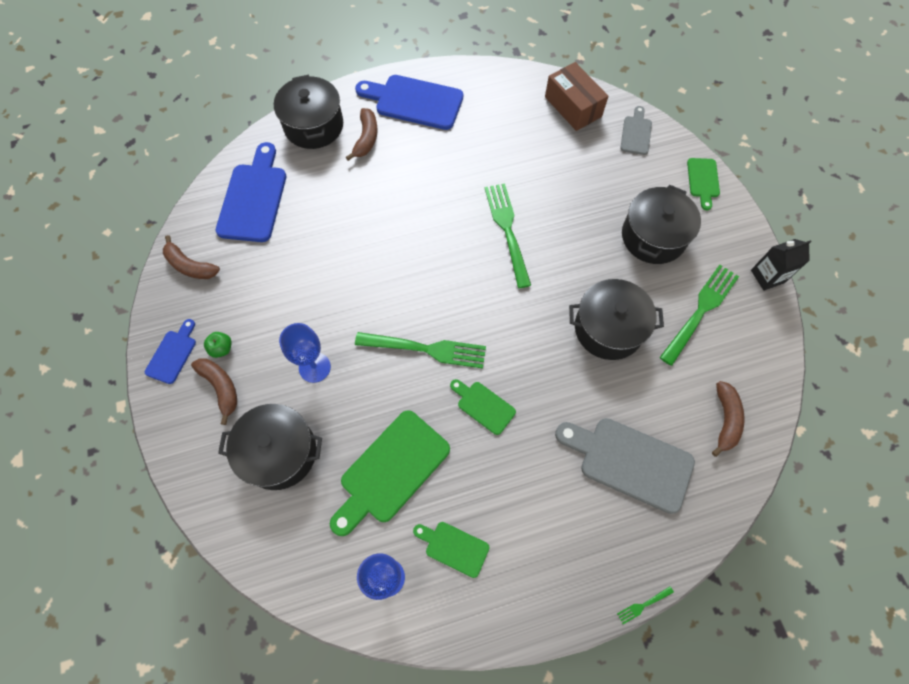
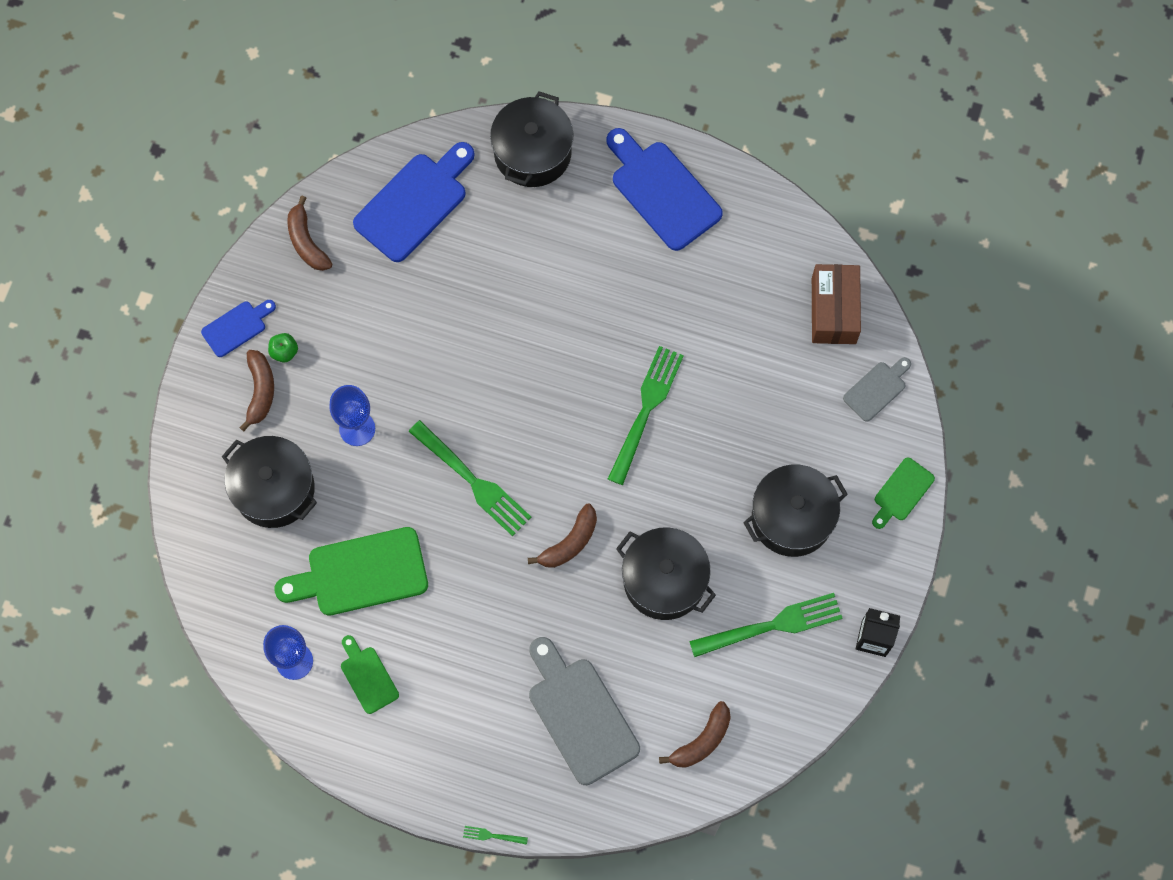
camera: 35 degrees right, 5 degrees up
brown banana [346,108,378,161] -> brown banana moved to [528,504,597,568]
green cutting board [450,379,516,435] -> none

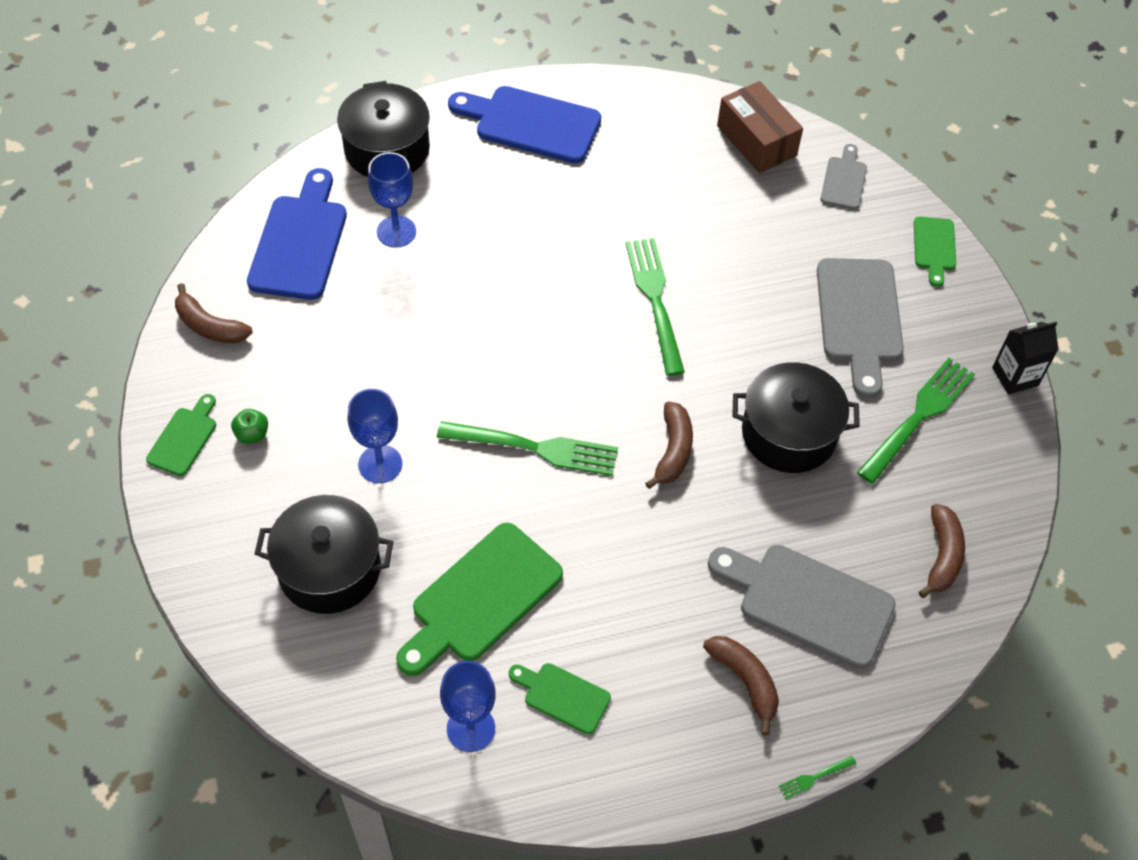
camera: 35 degrees left, 15 degrees down
blue cutting board [201,300,276,357] -> green cutting board [146,394,216,476]
brown banana [239,350,274,432] -> brown banana moved to [703,636,779,735]
black pot [743,465,848,557] -> grey cutting board [817,258,904,398]
none -> blue goblet [368,152,416,248]

